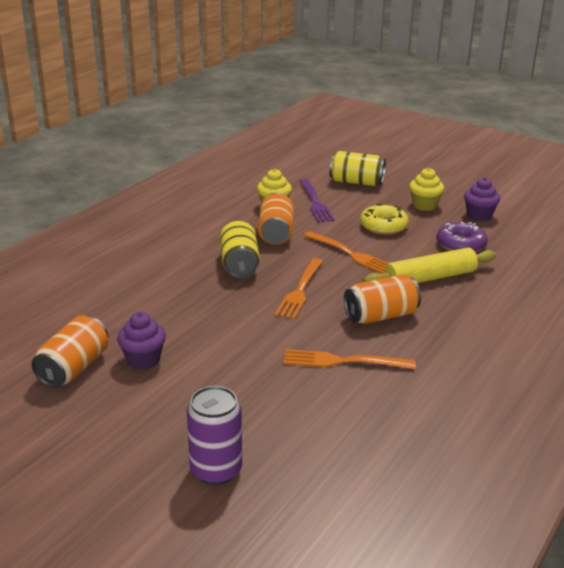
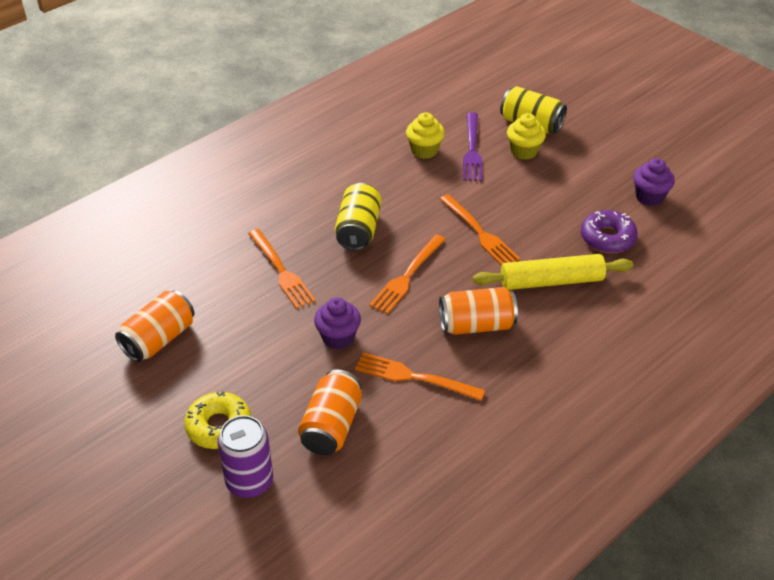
camera: 15 degrees right, 15 degrees up
purple cupcake [117,312,166,370] -> purple cupcake moved to [314,297,361,349]
orange can [258,193,294,245] -> orange can moved to [298,369,362,455]
yellow donut [360,203,409,235] -> yellow donut moved to [184,391,251,449]
yellow cupcake [409,168,444,211] -> yellow cupcake moved to [507,113,546,160]
none -> orange fork [248,229,316,309]

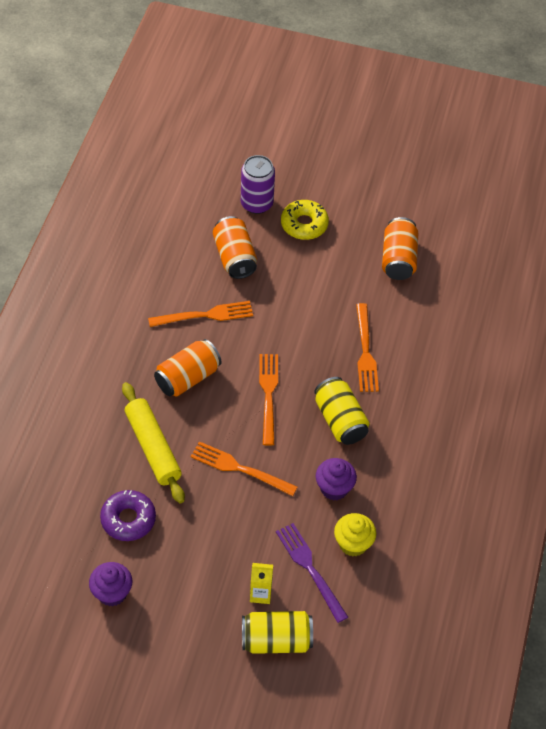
camera: 145 degrees right, 10 degrees up
orange fork [248,229,316,309] -> orange fork turned 120 degrees counterclockwise [356,303,379,392]
purple cupcake [314,297,361,349] -> purple cupcake moved to [316,458,357,501]
yellow rolling pin [472,254,633,290] -> yellow rolling pin turned 75 degrees counterclockwise [122,382,185,503]
yellow cupcake [507,113,546,160] -> yellow carton [250,563,273,604]

